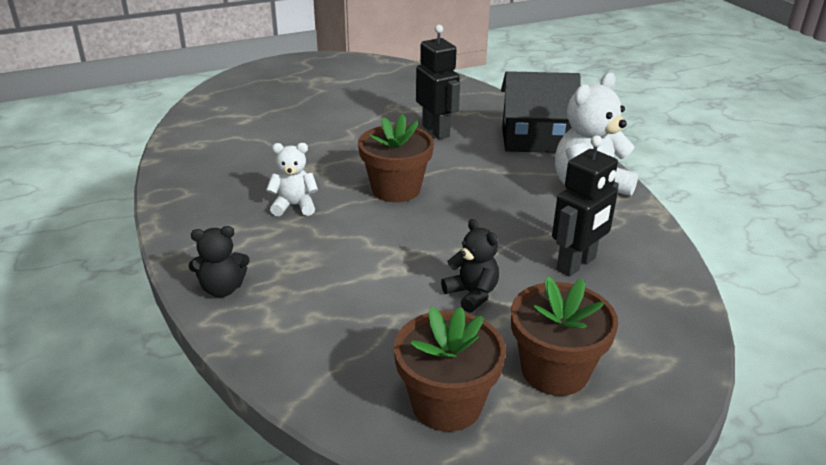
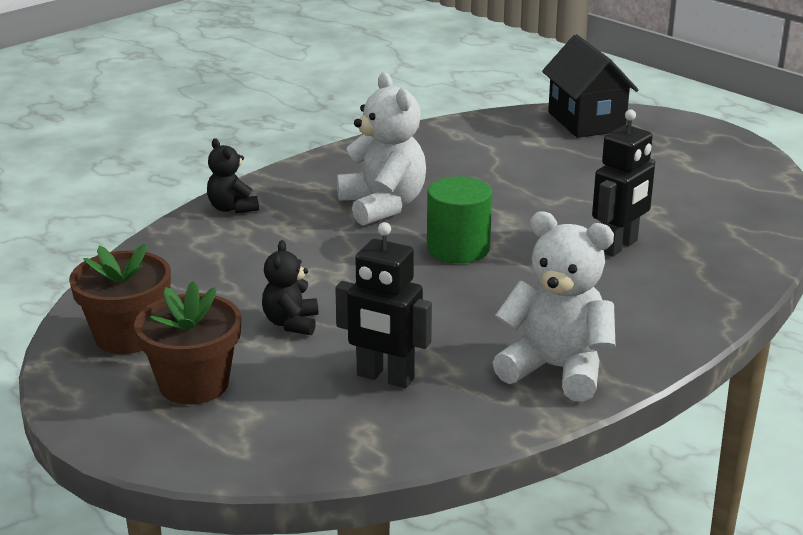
camera: 70 degrees right, 5 degrees down
white teddy bear [266,143,318,216] -> white teddy bear [337,72,426,226], size x1.81
brown flower pot [358,114,434,202] -> green cylinder [427,177,492,263]
black teddy bear [441,219,499,313] -> black teddy bear turned 150 degrees clockwise [262,240,318,335]
black house [501,71,580,153] -> black house moved to [542,34,639,138]

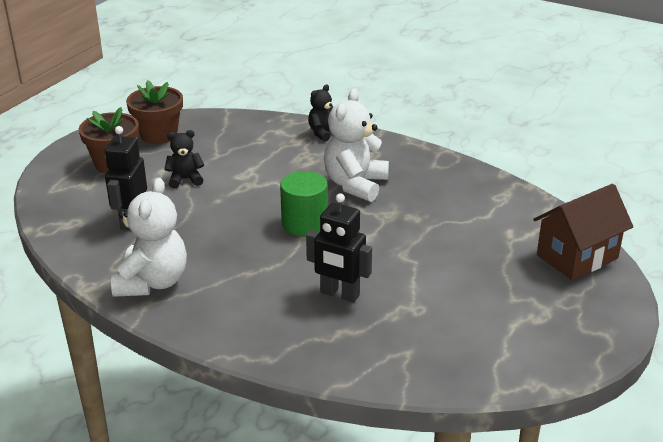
camera: 75 degrees right, 5 degrees up
white teddy bear [337,72,426,226] -> white teddy bear turned 150 degrees clockwise [324,89,389,202]
black house [542,34,639,138] -> brown house [533,184,633,280]

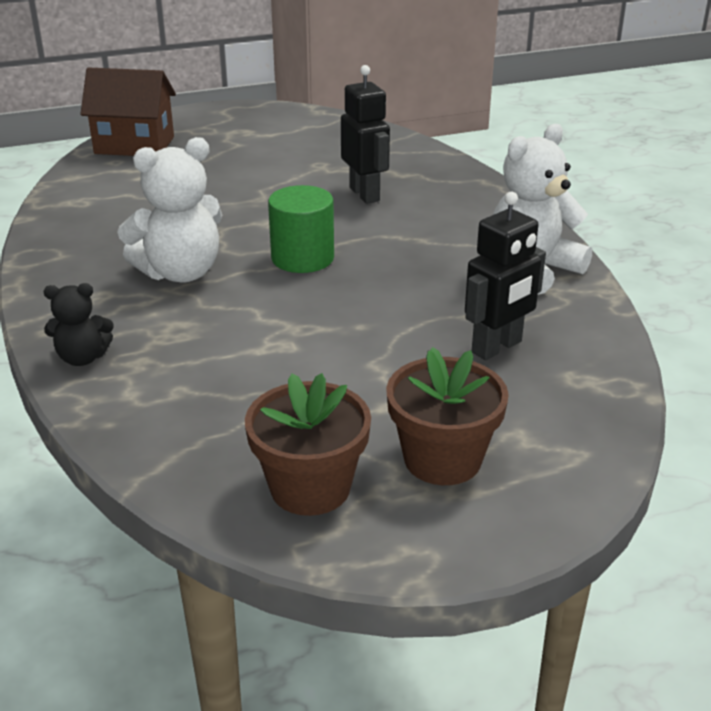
camera: 140 degrees left, 0 degrees up
black teddy bear [164,130,204,188] -> none

